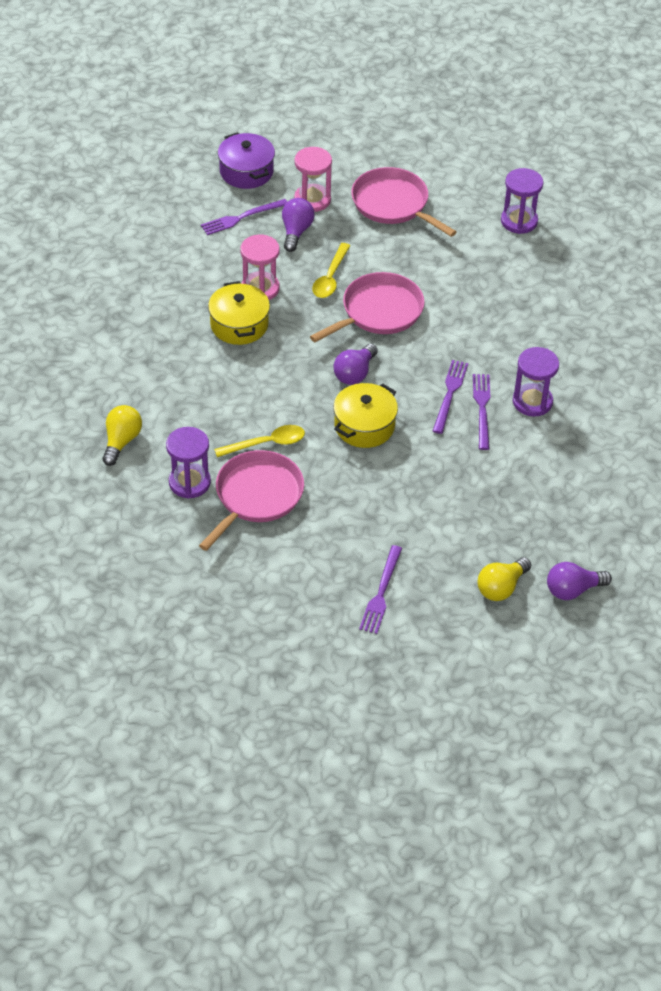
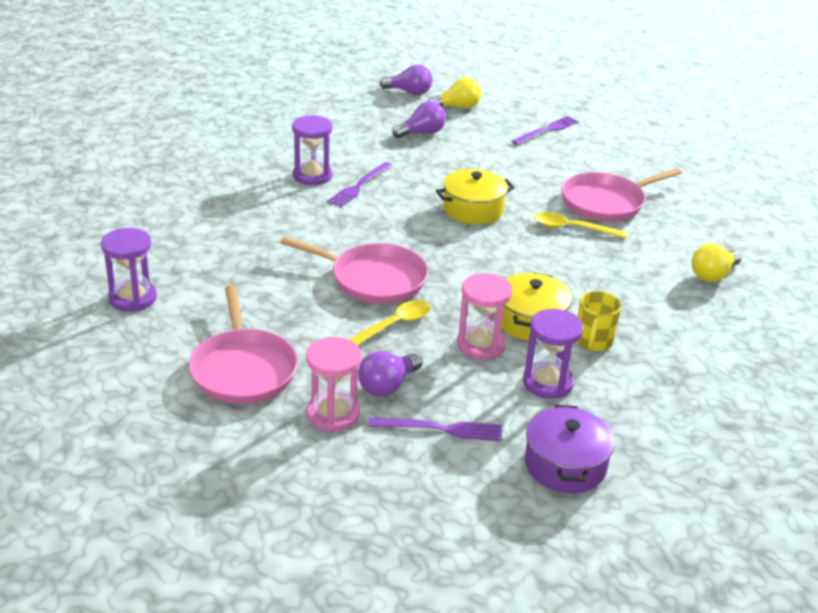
camera: 150 degrees left, 15 degrees down
purple hourglass [166,427,211,498] -> purple hourglass moved to [523,309,583,399]
purple pot [218,132,275,189] -> purple pot moved to [525,405,615,493]
pink pan [310,272,425,342] -> pink pan turned 150 degrees counterclockwise [281,237,428,304]
purple light bulb [333,344,378,385] -> purple light bulb moved to [392,101,446,138]
purple fork [433,360,468,434] -> none
none -> yellow mug [577,291,622,351]

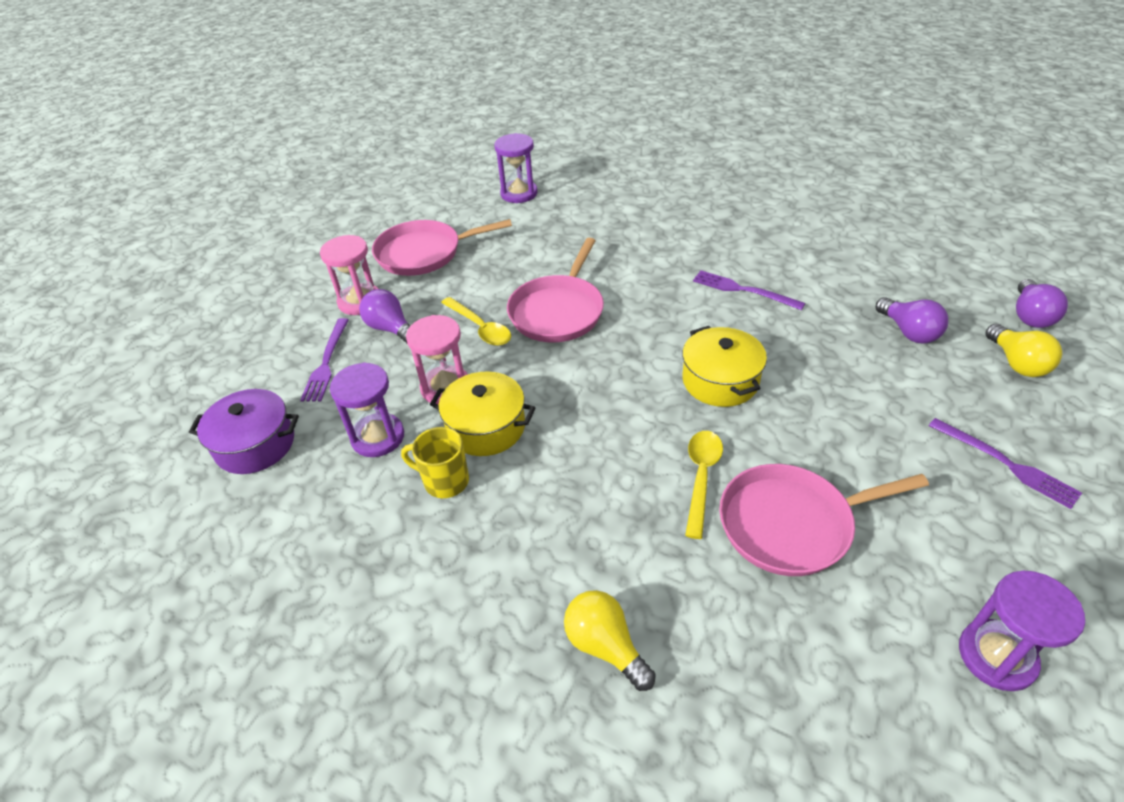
camera: 95 degrees right, 10 degrees up
purple hourglass [292,115,333,185] -> purple hourglass moved to [959,571,1085,691]
pink pan [561,168,682,222] -> pink pan turned 75 degrees counterclockwise [719,464,929,576]

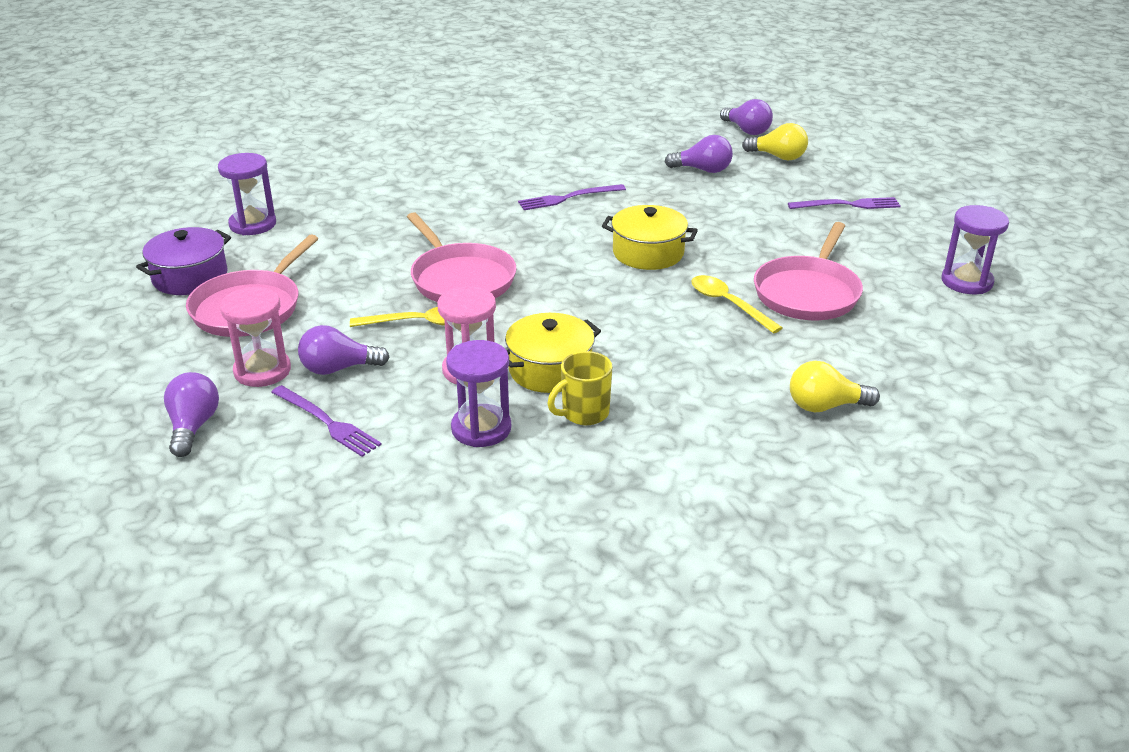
camera: 55 degrees left, 10 degrees down
purple pot [189,389,299,474] -> purple pot moved to [136,227,231,295]
none -> purple light bulb [164,372,219,457]

